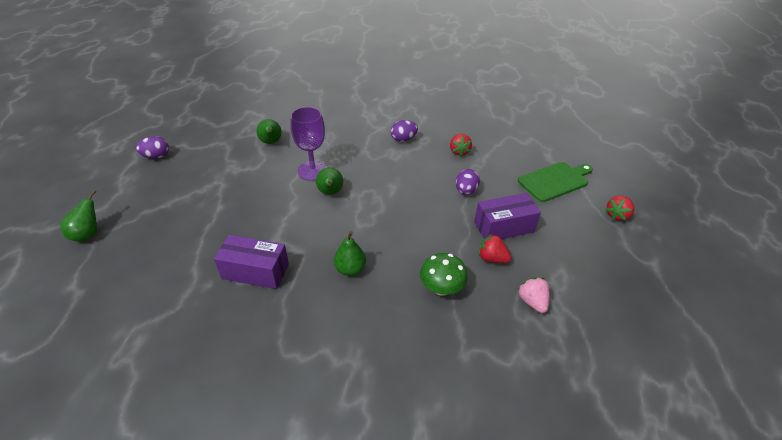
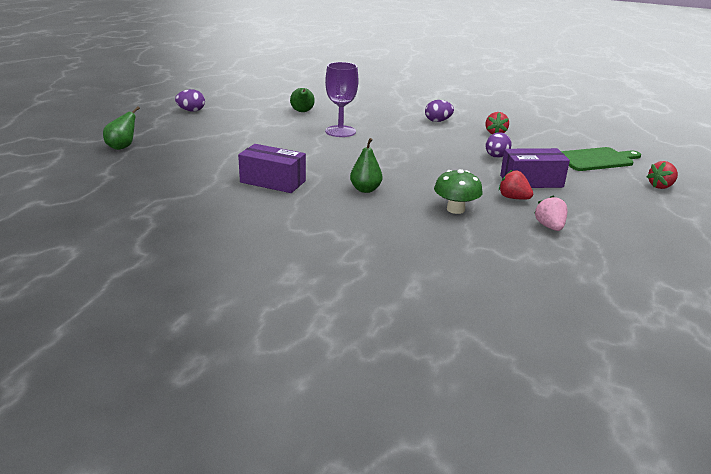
camera: 10 degrees right, 15 degrees down
green pear [316,168,343,195] -> none

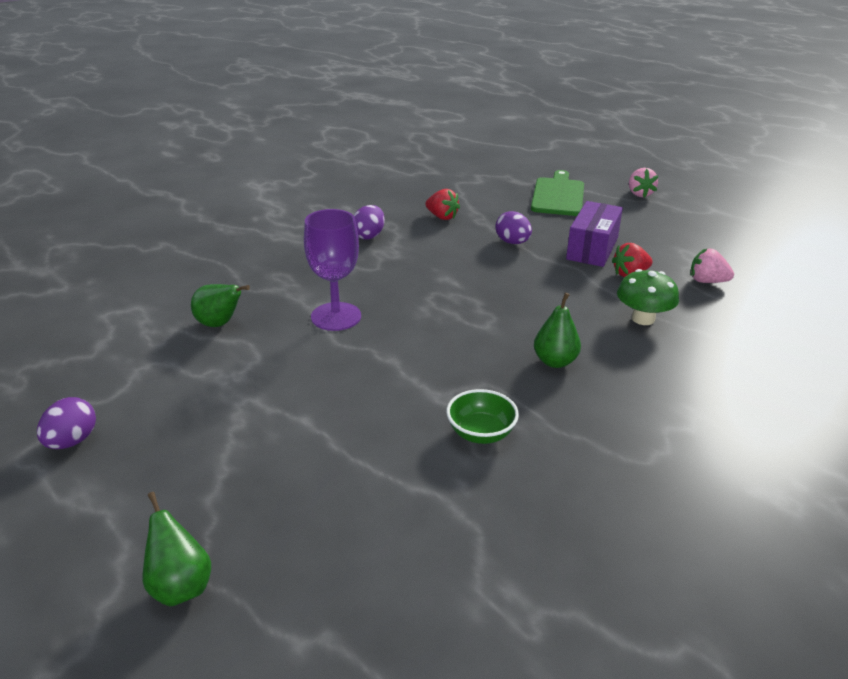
camera: 60 degrees left, 5 degrees up
purple box [238,144,306,193] -> green bowl [446,389,519,444]
red strawberry [647,161,678,189] -> pink strawberry [629,168,658,198]

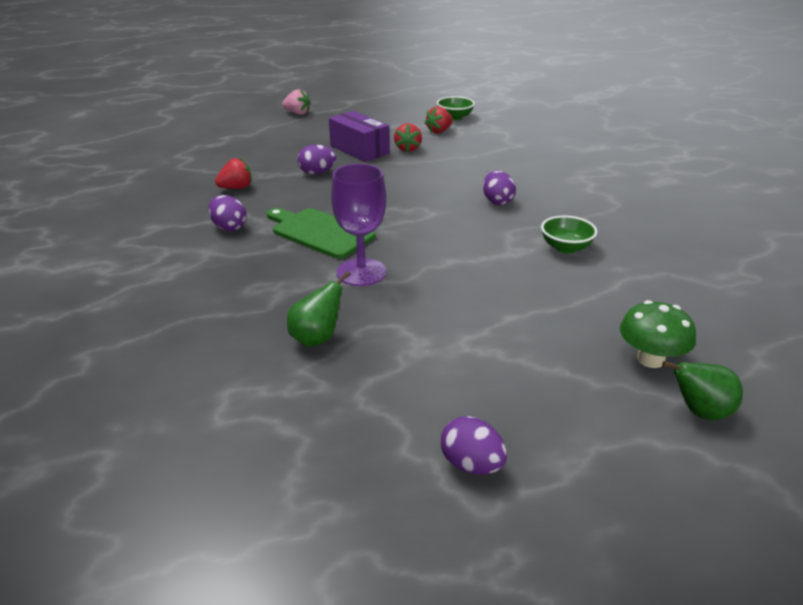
camera: 65 degrees left, 0 degrees up
green cutting board [531,170,584,216] -> green cutting board moved to [267,208,376,259]
green pear [534,293,581,368] -> purple egg [483,171,516,205]
green mushroom [617,269,679,325] -> green mushroom moved to [620,300,696,368]
pink strawberry [690,249,734,283] -> red strawberry [425,106,453,133]
none -> green bowl [437,96,475,120]

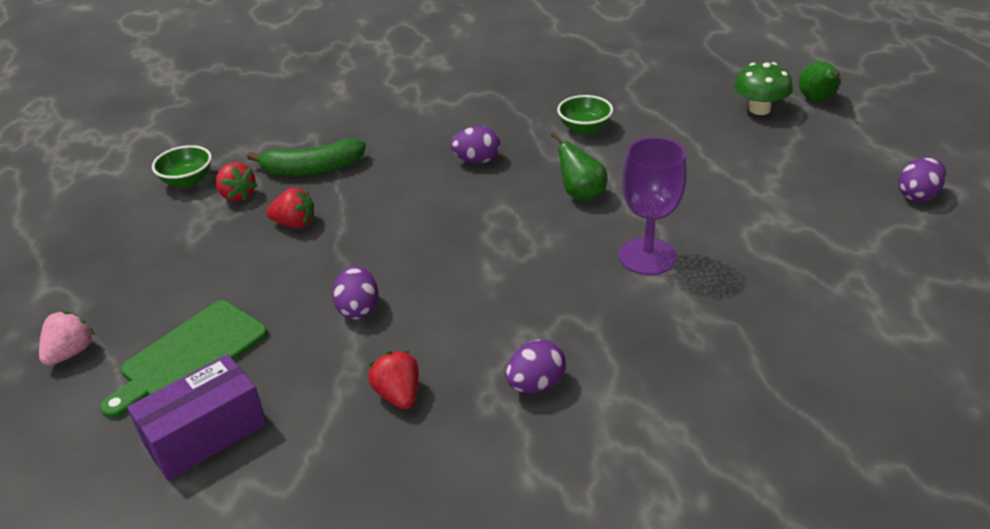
camera: 85 degrees left, 5 degrees up
green cutting board [267,208,376,259] -> green cutting board moved to [100,300,268,418]
green pear [287,271,350,347] -> green pear moved to [551,132,607,202]
purple box [329,111,390,162] -> purple box moved to [127,354,267,481]
none -> green banana [247,139,366,176]

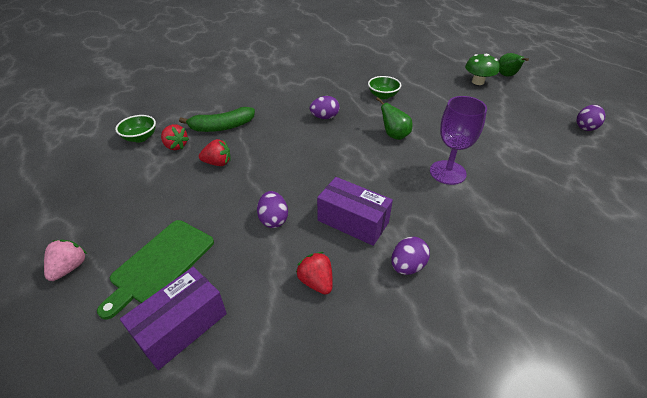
camera: 10 degrees left, 5 degrees up
none -> purple box [317,177,393,246]

